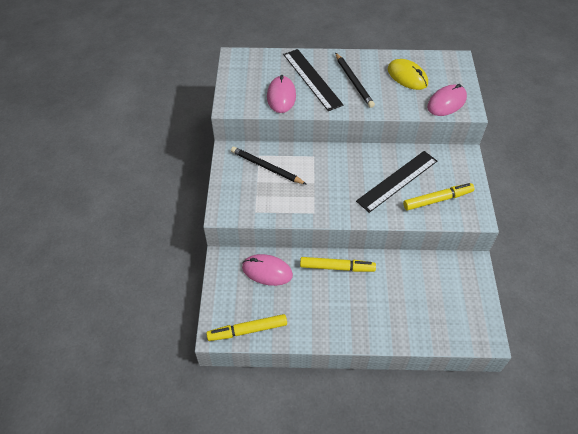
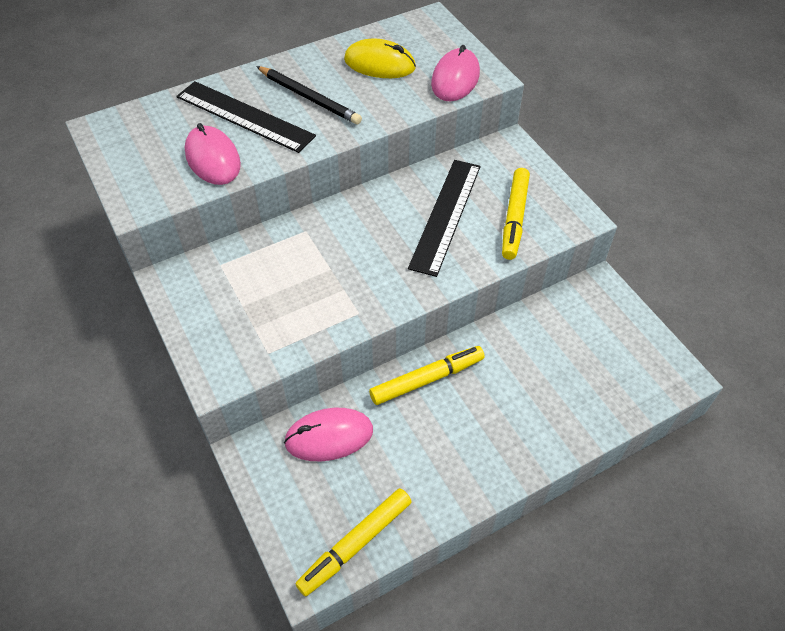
camera: 30 degrees left, 0 degrees up
black pencil [231,147,306,184] -> none
yellow marker [403,183,474,211] -> yellow marker turned 150 degrees clockwise [502,168,530,260]

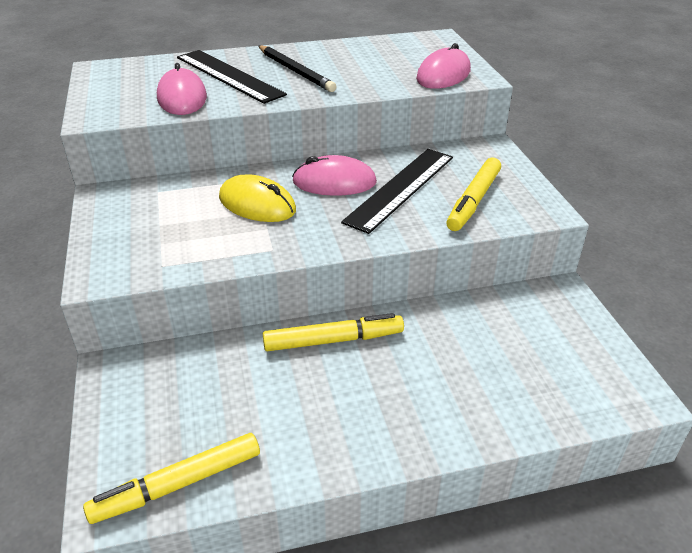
camera: 15 degrees right, 15 degrees down
pink mouse [284,408,373,461] -> pink mouse moved to [292,155,377,196]
yellow mouse [344,39,416,78] -> yellow mouse moved to [219,174,296,222]

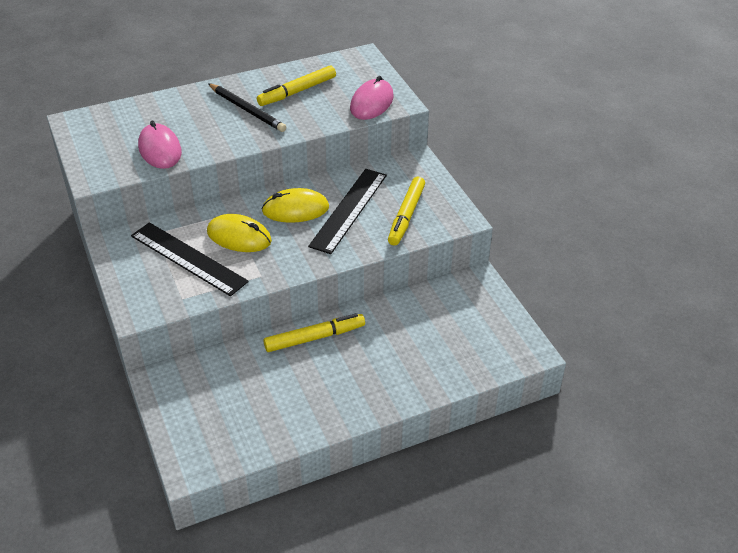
camera: 10 degrees left, 5 degrees up
yellow marker [83,433,260,524] -> yellow marker moved to [257,65,336,106]
black ruler [177,50,287,104] -> black ruler moved to [131,222,249,296]
pink mouse [292,155,377,196] -> yellow mouse [262,188,329,223]

